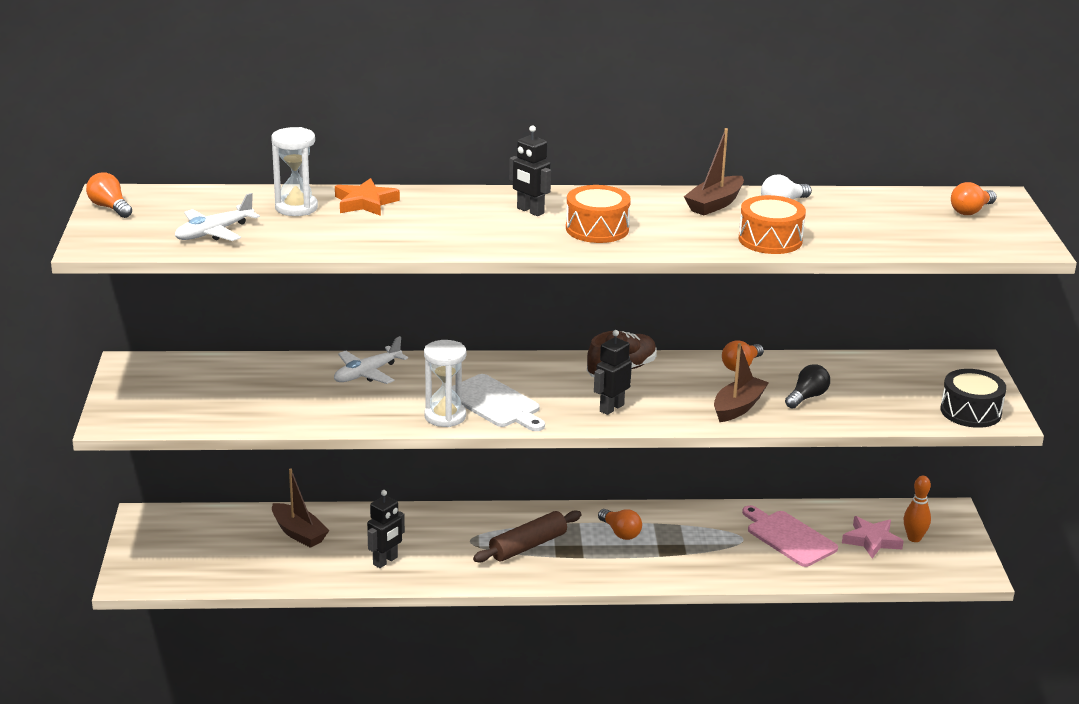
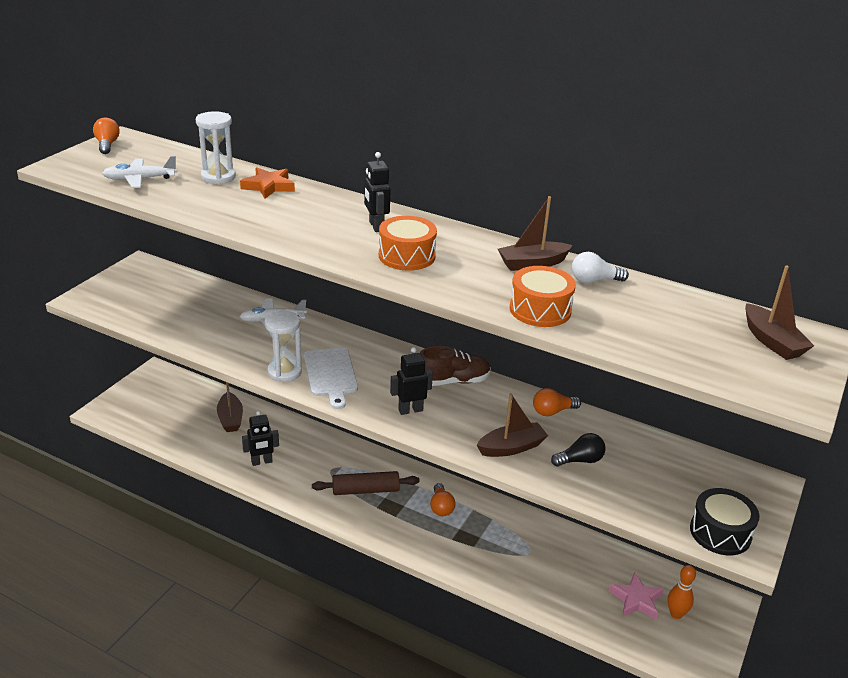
camera: 30 degrees right, 5 degrees up
pink cutting board [742,505,838,567] -> none
orange light bulb [951,182,997,215] -> brown boat [745,265,814,360]

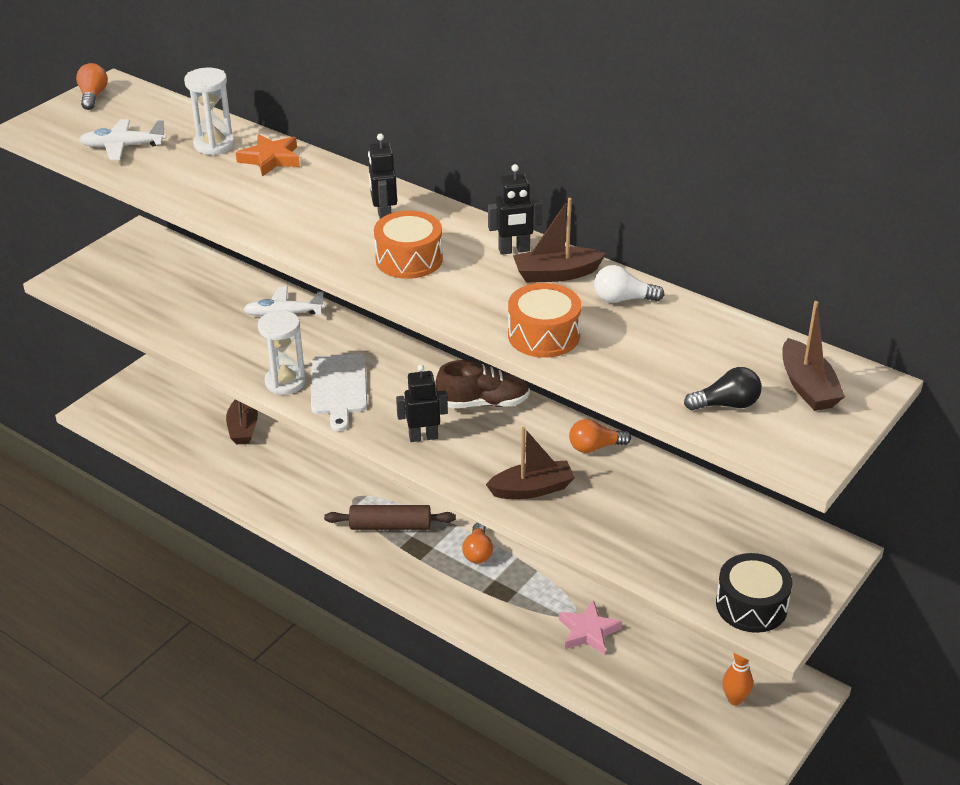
camera: 10 degrees right, 5 degrees up
black robot [242,411,279,466] -> black robot moved to [488,164,542,255]
black light bulb [551,433,605,467] -> black light bulb moved to [684,367,762,411]
pink star [608,572,664,620] -> pink star moved to [559,600,622,655]

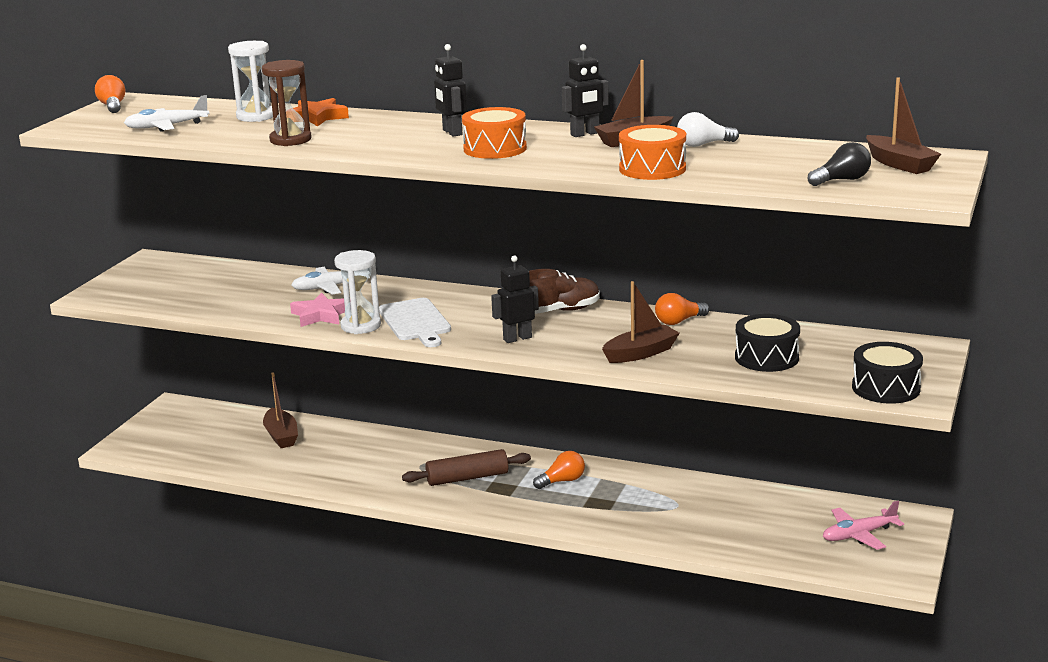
camera: 15 degrees left, 15 degrees down
orange light bulb [462,523,493,564] -> orange light bulb turned 105 degrees counterclockwise [533,451,585,489]
pink star [559,600,622,655] -> pink star moved to [290,293,345,327]
orange bowling pin [722,652,753,706] -> pink plane [823,501,904,550]
none -> brown hourglass [262,60,312,146]
none -> black drum [735,314,800,372]

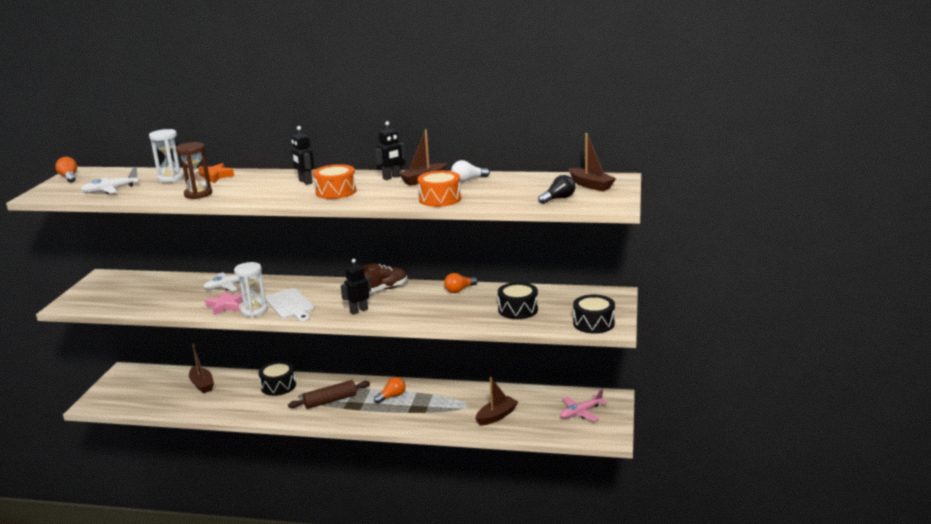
camera: 10 degrees left, 0 degrees up
brown boat [602,281,680,363] -> brown boat moved to [476,377,518,426]
none -> black drum [258,361,296,396]

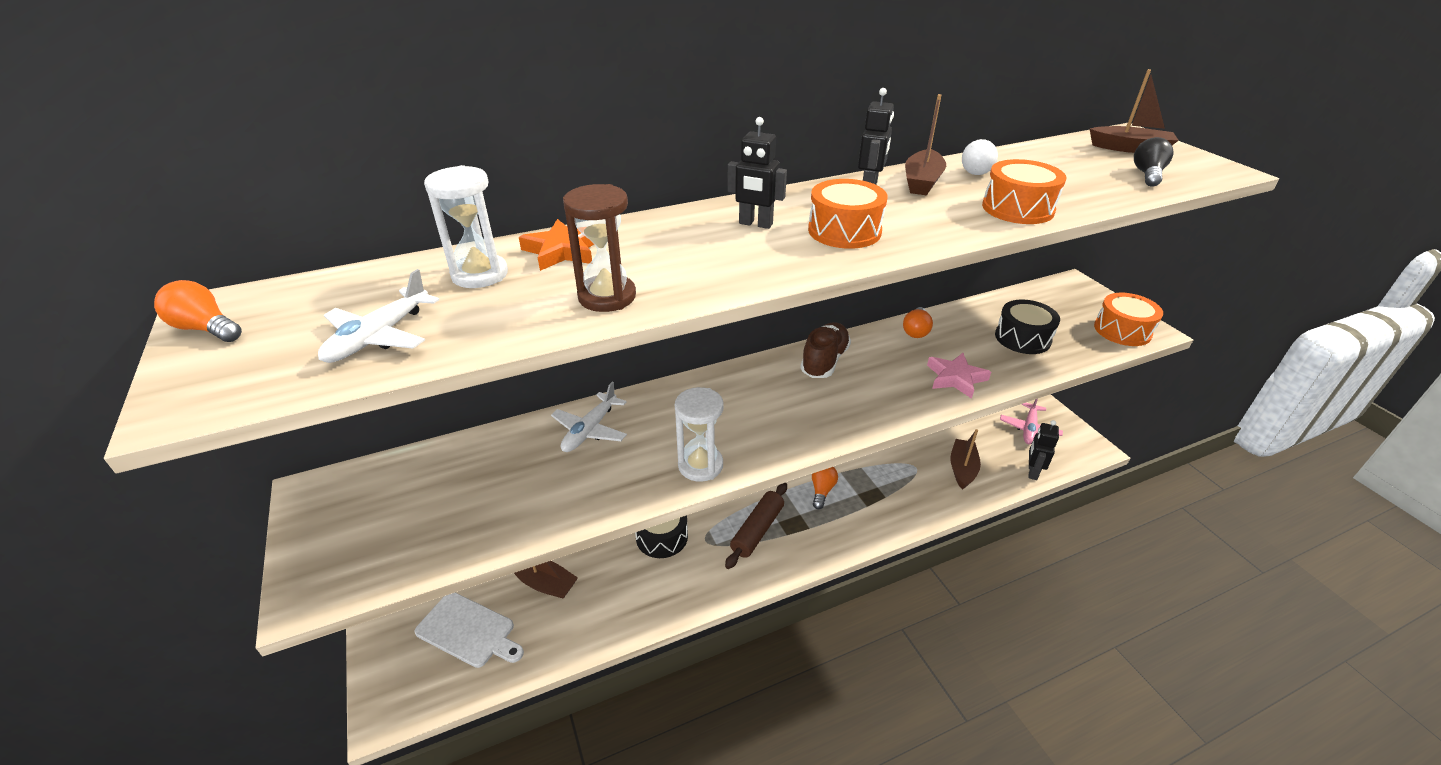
camera: 35 degrees left, 15 degrees up
pink star [205,291,243,315] -> pink star moved to [927,353,991,399]
white cutting board [265,288,315,322] -> white cutting board moved to [414,592,524,668]
black robot [341,259,371,315] -> black robot moved to [1029,420,1059,480]
black drum [573,295,615,334] -> orange drum [1094,293,1163,346]

